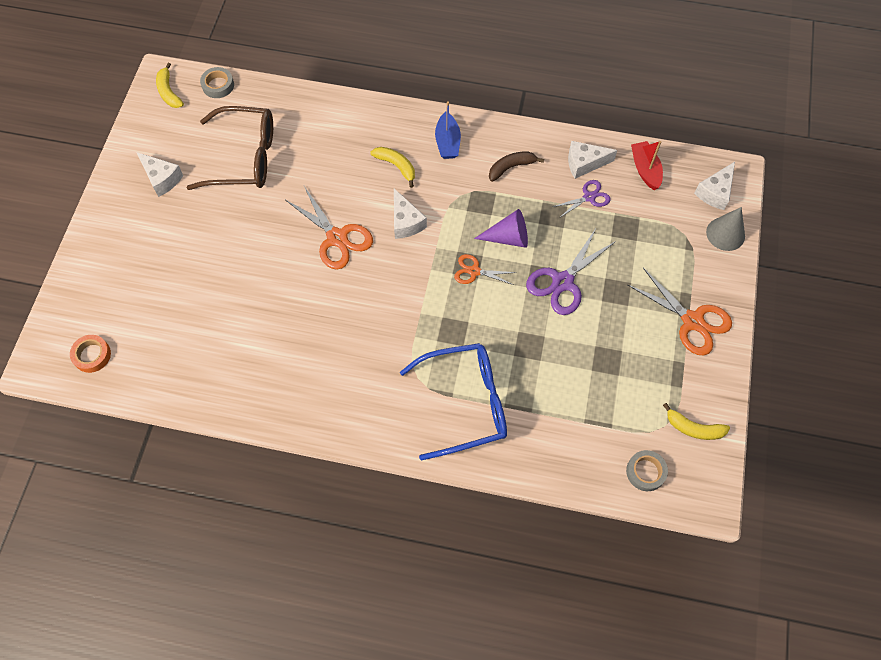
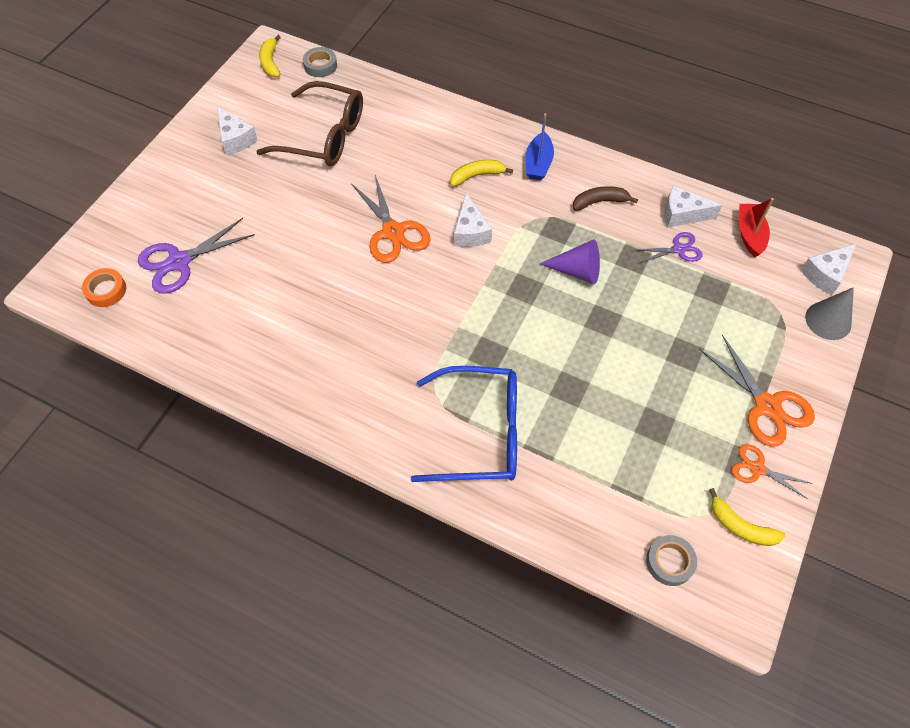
camera: 15 degrees right, 5 degrees down
yellow banana [370,147,415,188] -> yellow banana turned 75 degrees counterclockwise [450,160,513,187]
orange scissors [454,254,517,285] -> orange scissors moved to [731,444,813,499]
purple scissors [526,230,616,315] -> purple scissors moved to [138,218,255,294]

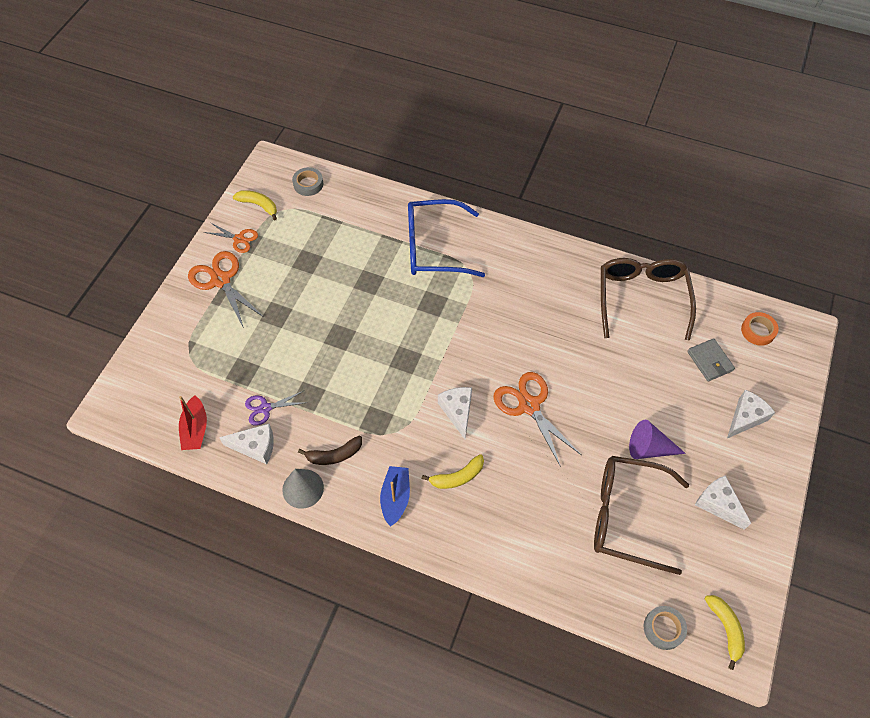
camera: 175 degrees right, 0 degrees up
purple scissors [138,218,255,294] -> grey wallet [687,339,735,381]
purple cone [540,240,600,284] -> purple cone moved to [629,420,686,459]
white cheese [801,244,856,295] -> white cheese moved to [727,390,775,438]
grey cone [805,287,854,340] -> grey cone moved to [282,469,324,509]
none -> brown glasses [601,258,696,341]

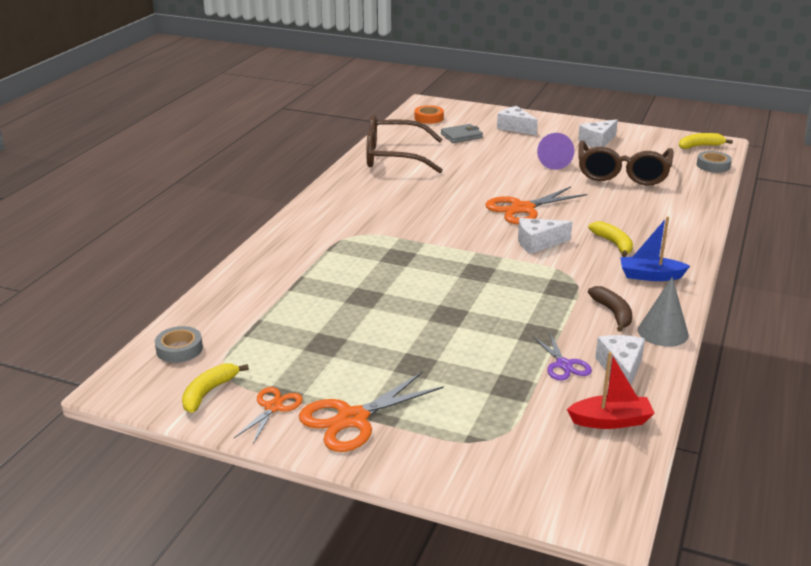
camera: 90 degrees left, 30 degrees down
blue glasses [408,199,485,277] -> none

